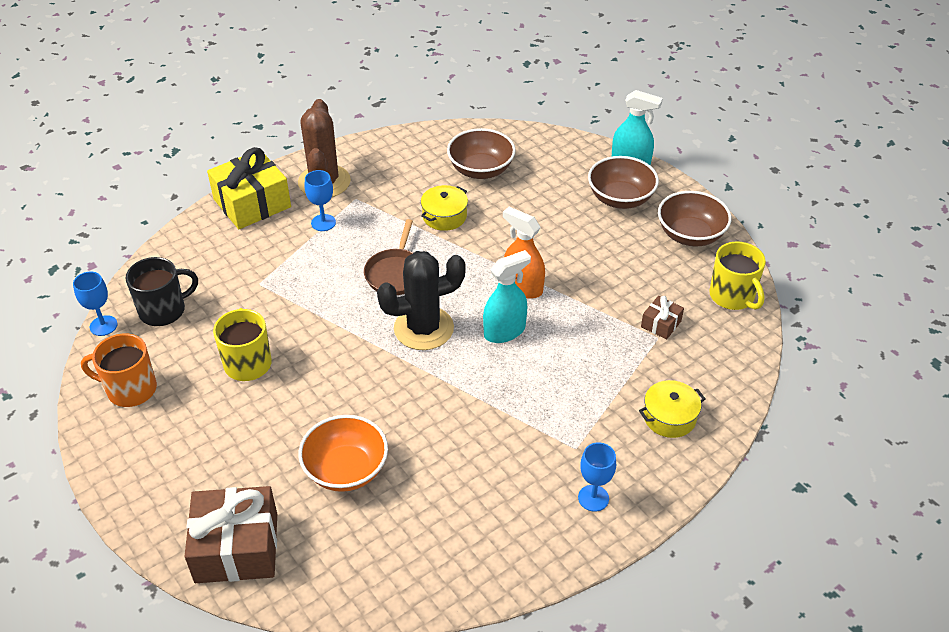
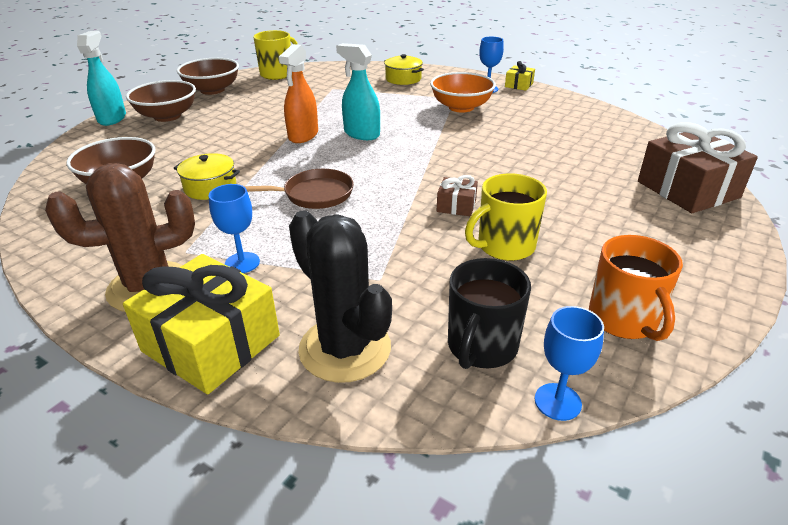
camera: 110 degrees left, 10 degrees down
black mug [126,257,198,326] -> black mug turned 105 degrees counterclockwise [448,258,531,369]
orange bowl [299,415,388,492] -> orange bowl moved to [430,72,496,113]
black cactus [377,251,466,350] -> black cactus moved to [289,211,392,383]
brown gift [641,296,684,340] -> brown gift moved to [437,175,478,216]
none -> yellow gift [505,61,535,91]

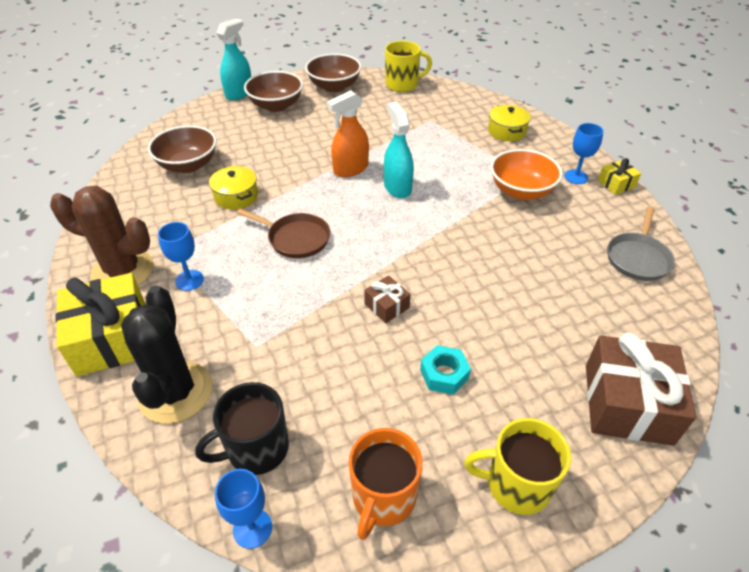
camera: 35 degrees right, 10 degrees up
yellow mug [465,173,547,261] -> yellow mug moved to [464,418,571,515]
none -> turquoise nut [420,345,471,395]
none -> grey pan [607,207,675,281]

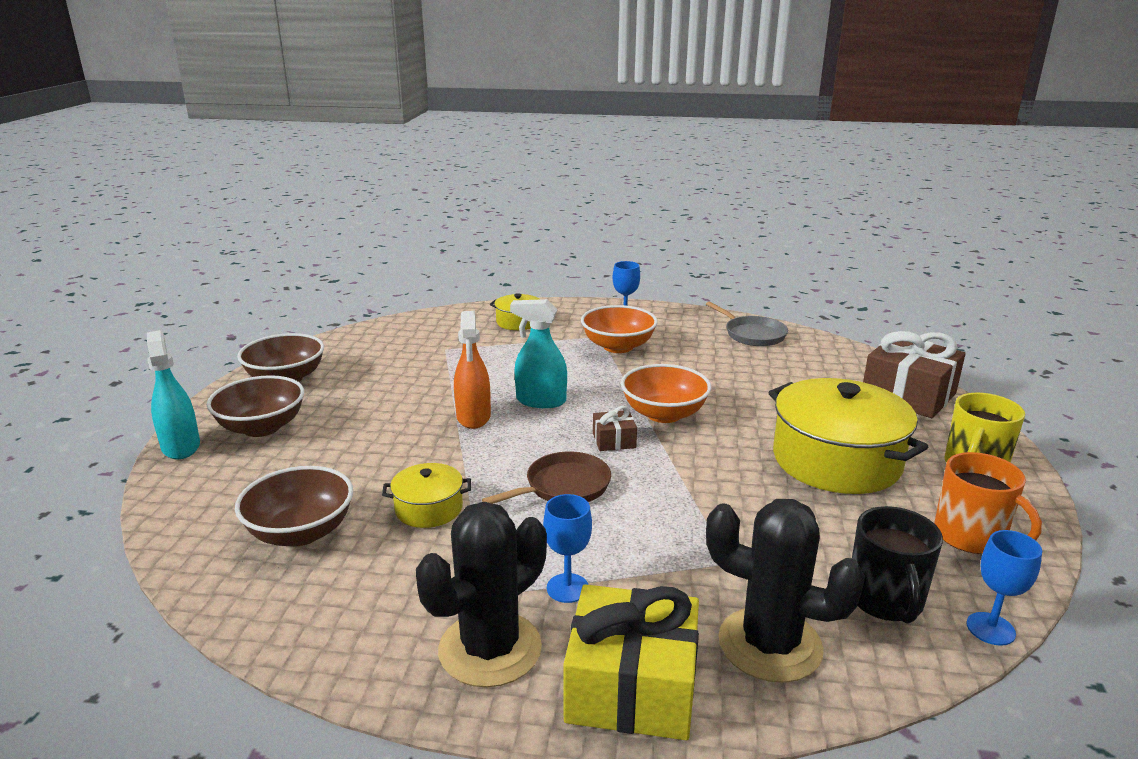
camera: 60 degrees left, 20 degrees down
brown cactus [50,186,154,286] -> black cactus [416,502,547,687]
brown gift [364,275,411,323] -> brown gift moved to [593,406,637,451]
yellow mug [385,41,432,92] -> none
turquoise nut [420,345,471,395] -> yellow pot [768,378,928,494]
yellow gift [598,158,641,195] -> none
none -> orange bowl [621,364,711,423]

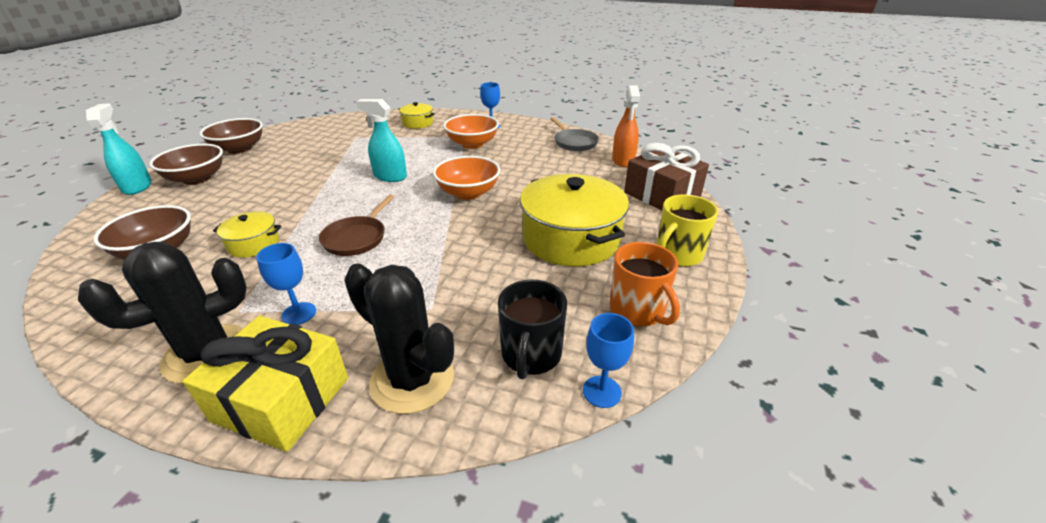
camera: 10 degrees right, 10 degrees up
orange spray bottle [454,311,491,429] -> orange spray bottle moved to [612,85,640,167]
brown pan [482,452,611,504] -> brown pan turned 135 degrees clockwise [319,195,394,256]
brown gift [593,406,637,451] -> none

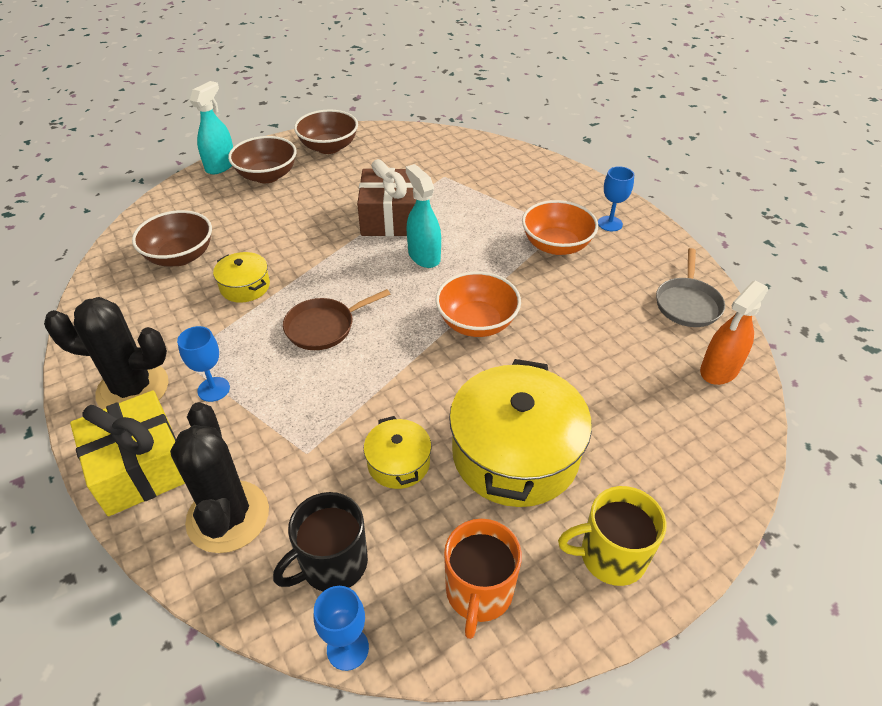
camera: 40 degrees right, 10 degrees up
yellow pot [399,102,435,129] -> yellow pot moved to [363,416,431,489]
brown gift [624,143,709,210] -> brown gift moved to [357,159,416,236]

